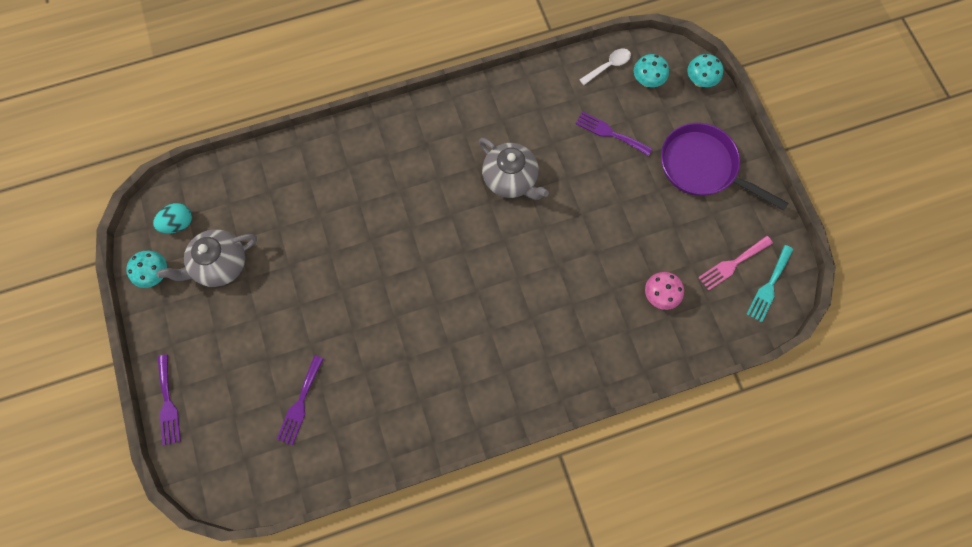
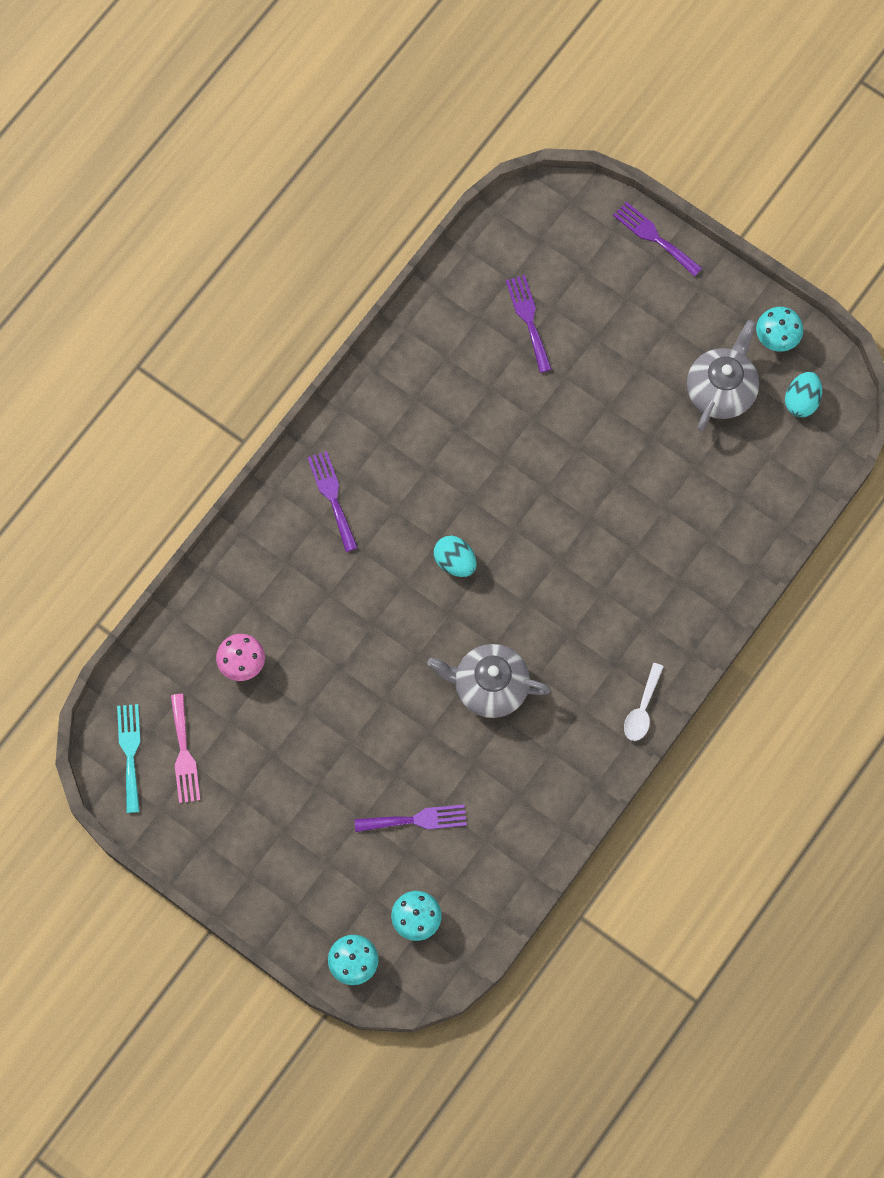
camera: 145 degrees right, 0 degrees up
white spoon [580,48,631,85] -> white spoon moved to [624,663,664,741]
purple pan [661,123,789,211] -> none
pink fork [698,236,773,291] -> pink fork turned 150 degrees clockwise [171,694,200,803]
none -> purple fork [308,451,358,552]
none -> turquoise egg [434,536,477,577]

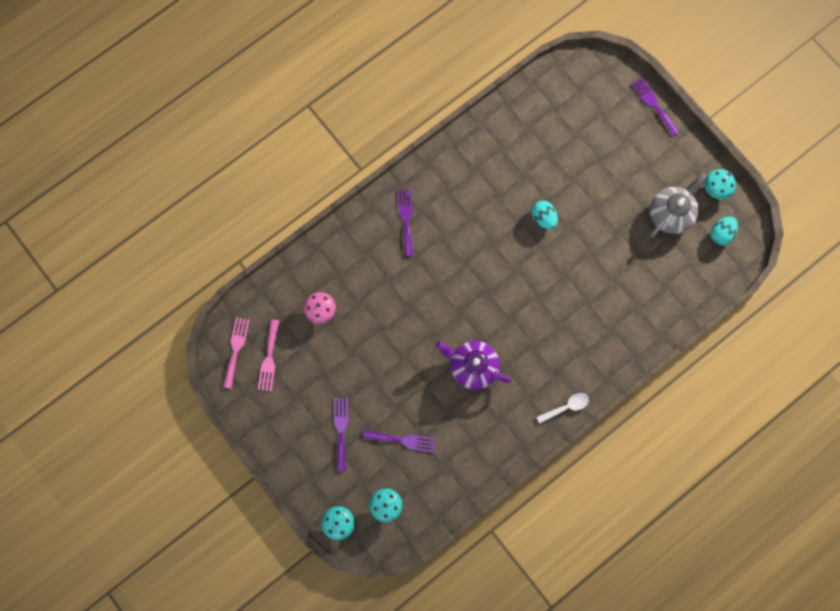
camera: 15 degrees right, 5 degrees up
turquoise fork [117,704,140,813] -> pink fork [223,317,249,389]
grey teapot [427,644,551,718] -> purple teapot [436,341,511,390]
turquoise egg [434,536,477,577] -> turquoise egg moved to [532,201,558,229]
purple fork [506,275,552,373] -> purple fork moved to [334,398,348,471]
white spoon [624,663,664,741] -> white spoon turned 150 degrees counterclockwise [537,393,589,424]

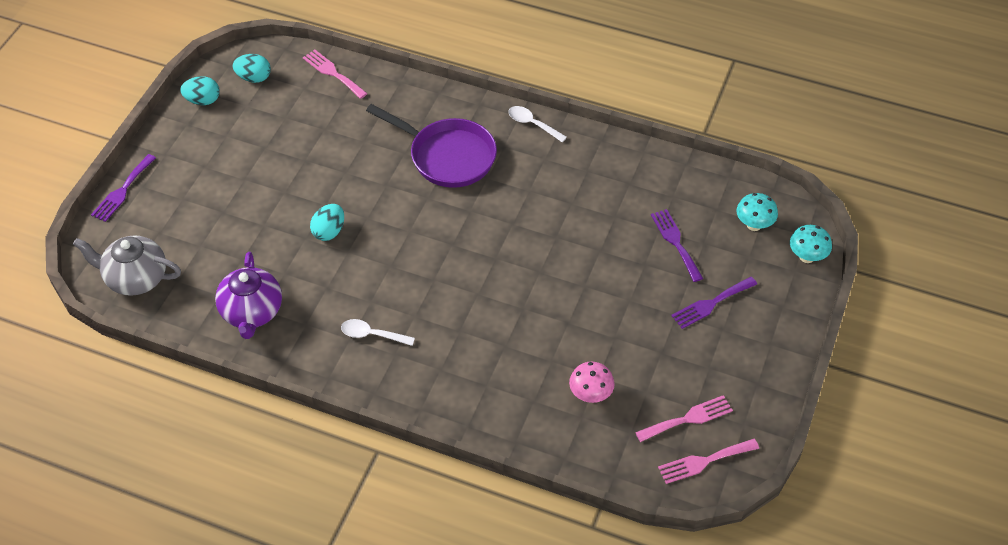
camera: 120 degrees left, 25 degrees down
purple fork [397,189,413,257] -> none
purple teapot [436,341,511,390] -> purple teapot moved to [215,252,282,339]
grey teapot [650,173,707,238] -> grey teapot moved to [73,235,181,296]
turquoise mushroom [704,169,736,199] -> turquoise egg [180,76,220,105]
none -> pink fork [303,50,368,99]
none -> white spoon [341,319,415,346]
none -> purple pan [366,104,497,188]

